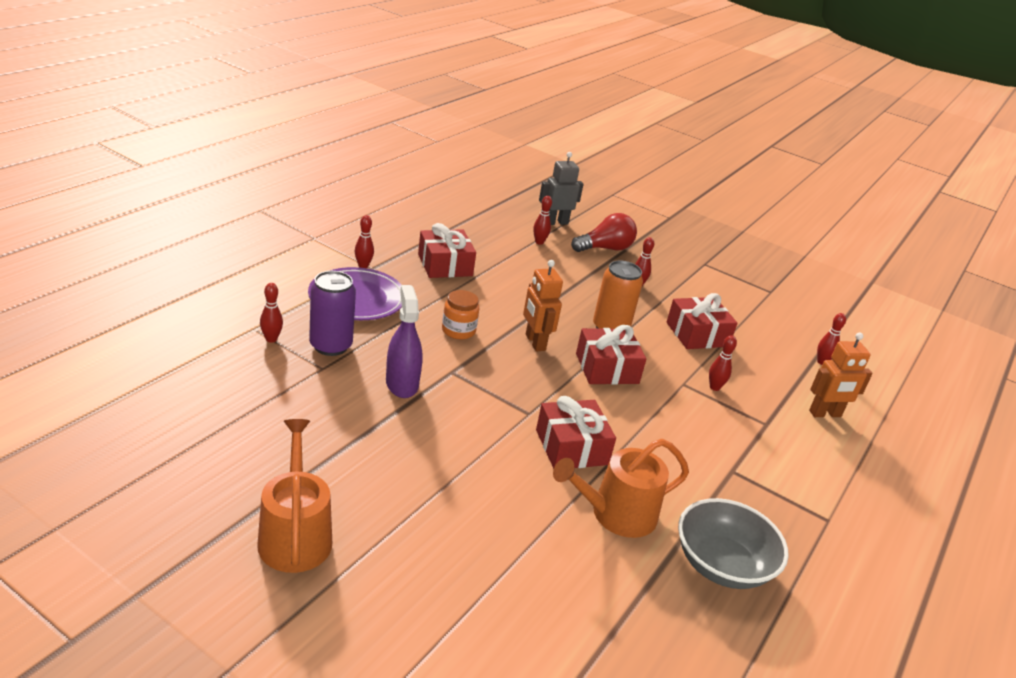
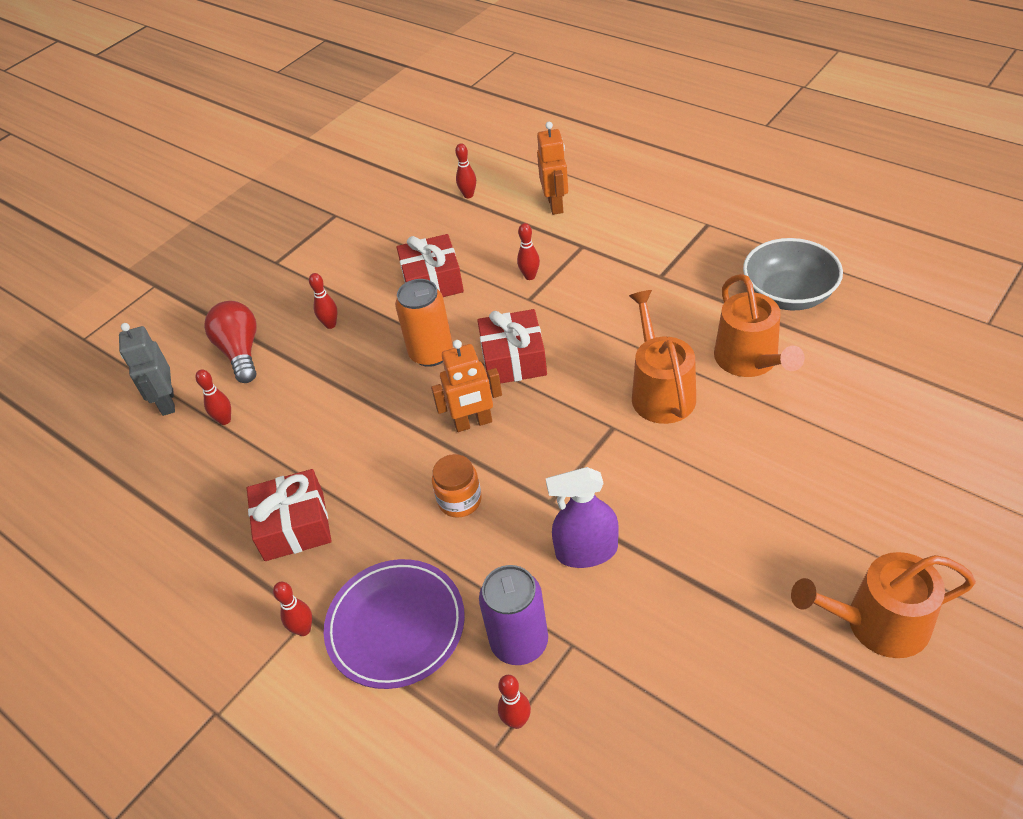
camera: 75 degrees left, 15 degrees up
red gift [536,396,616,469] -> orange watering can [629,290,696,424]

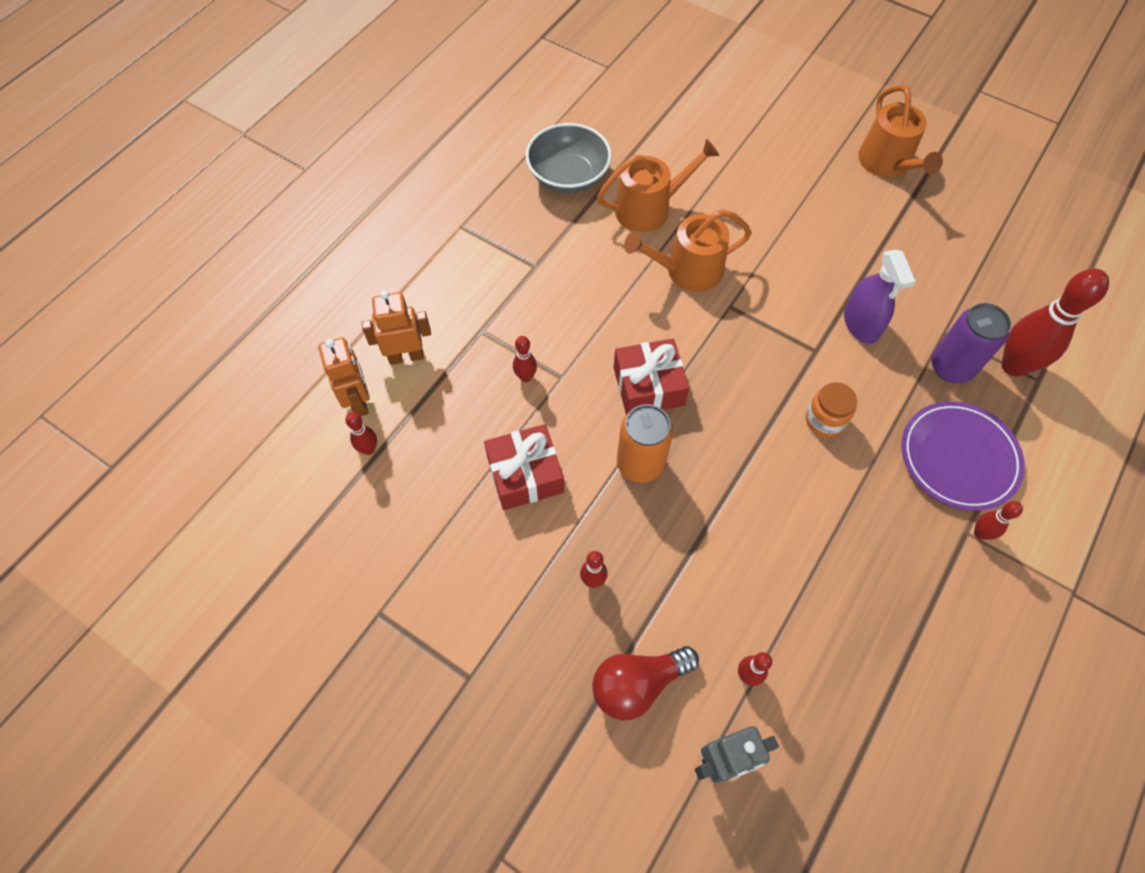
camera: 100 degrees left, 15 degrees up
red gift [247,469,332,561] -> none
orange robot [431,340,502,432] -> orange robot moved to [318,337,369,416]
red bowling pin [498,675,531,729] -> red bowling pin [1001,268,1109,377], size x2.12

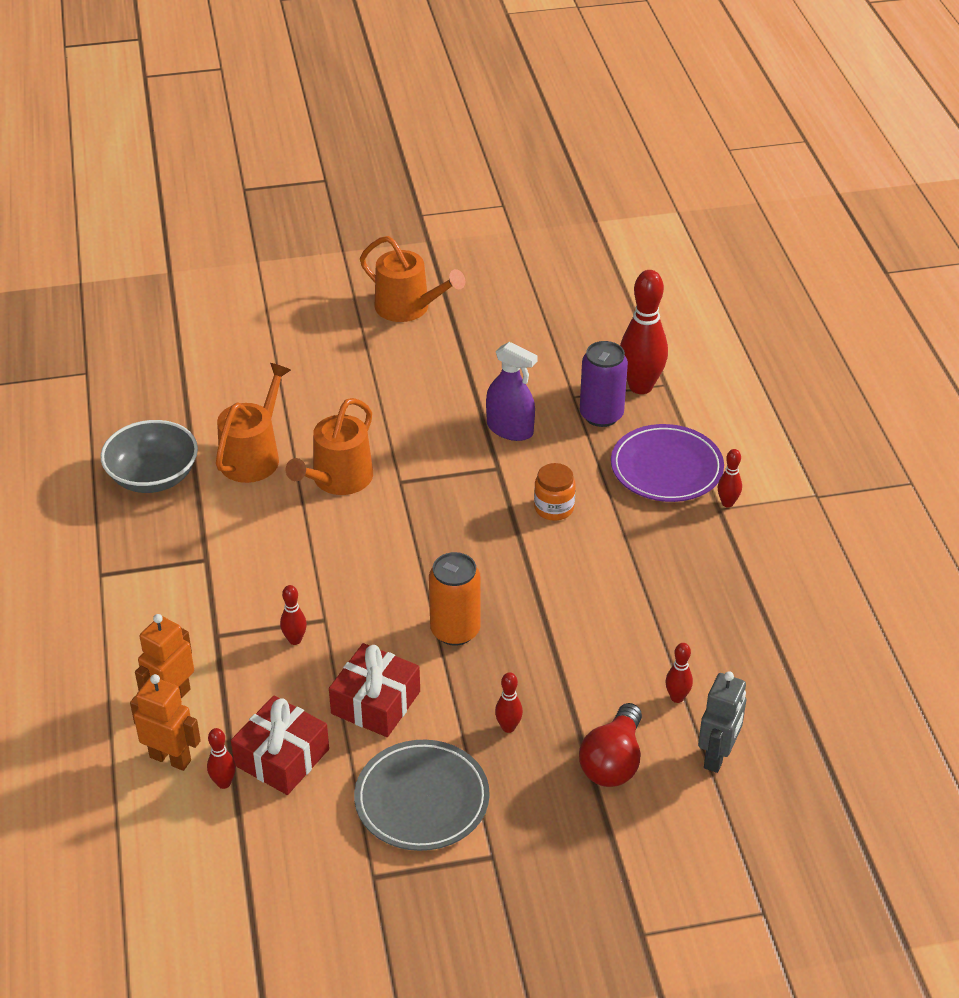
camera: 45 degrees left, 20 degrees down
red gift [614,339,689,415] -> red gift moved to [231,695,329,795]
none -> grey plate [354,740,490,851]

